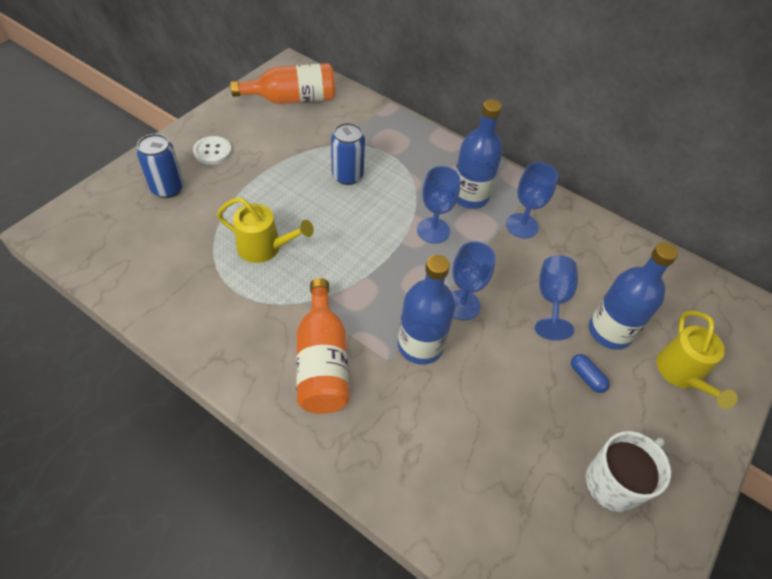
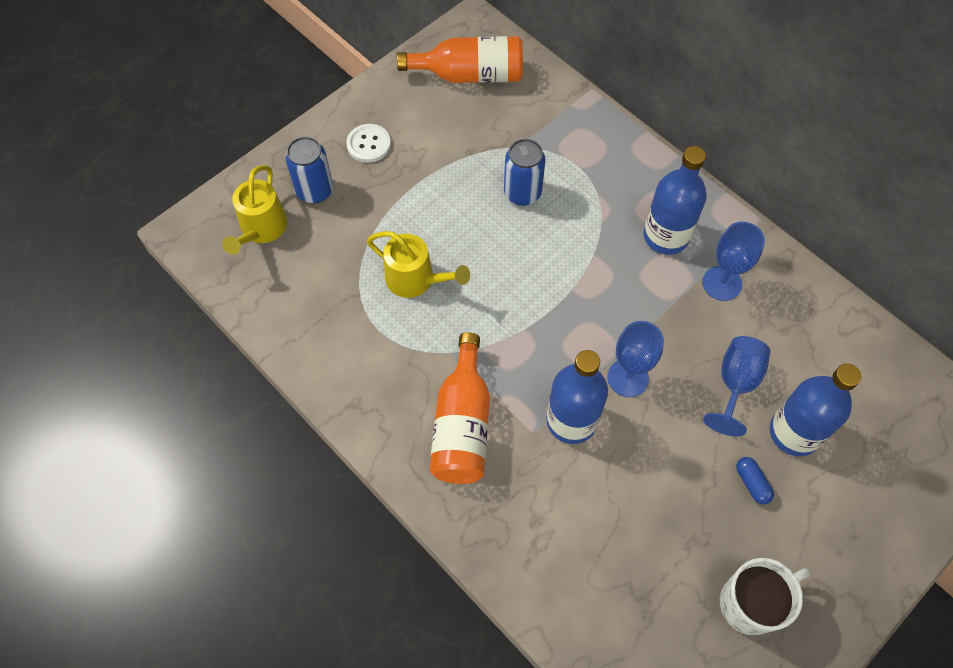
camera: 15 degrees right, 10 degrees up
blue goblet [417,166,461,243] -> none
yellow watering can [656,311,738,409] -> yellow watering can moved to [222,165,288,255]

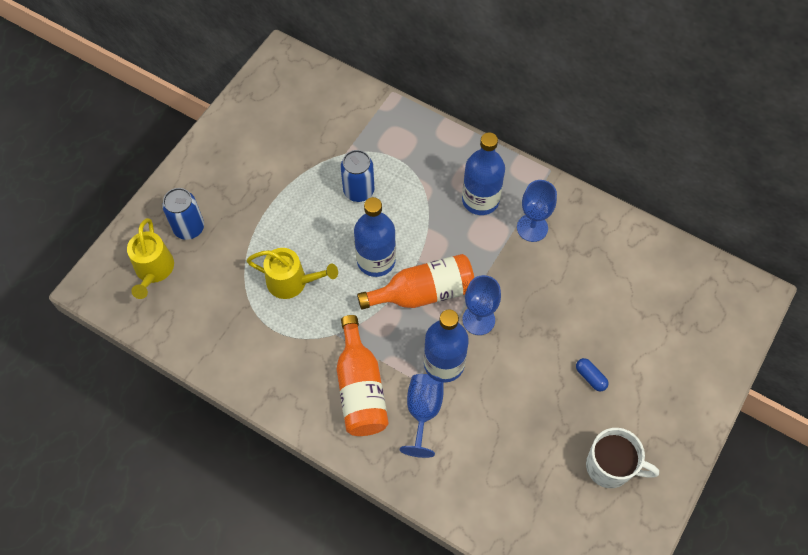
camera: 15 degrees left, 0 degrees up
white button [346,124,391,163] -> none
orange bottle [397,36,523,83] -> orange bottle moved to [357,254,474,310]
blue goblet [703,336,770,436] -> blue goblet moved to [400,374,443,458]
white mug [720,558,810,635] -> white mug turned 60 degrees clockwise [586,428,659,488]
blue bottle [770,364,861,456] -> blue bottle moved to [354,197,396,277]

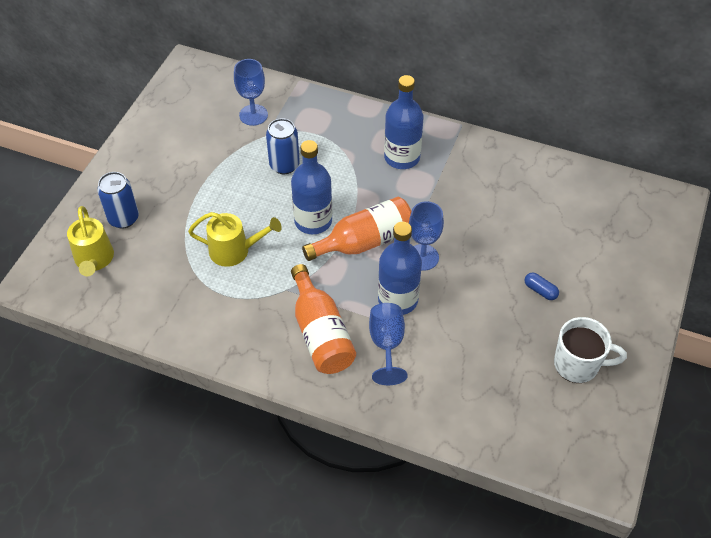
camera: 10 degrees left, 10 degrees down
blue goblet [517,180,557,242] -> blue goblet moved to [234,59,268,126]

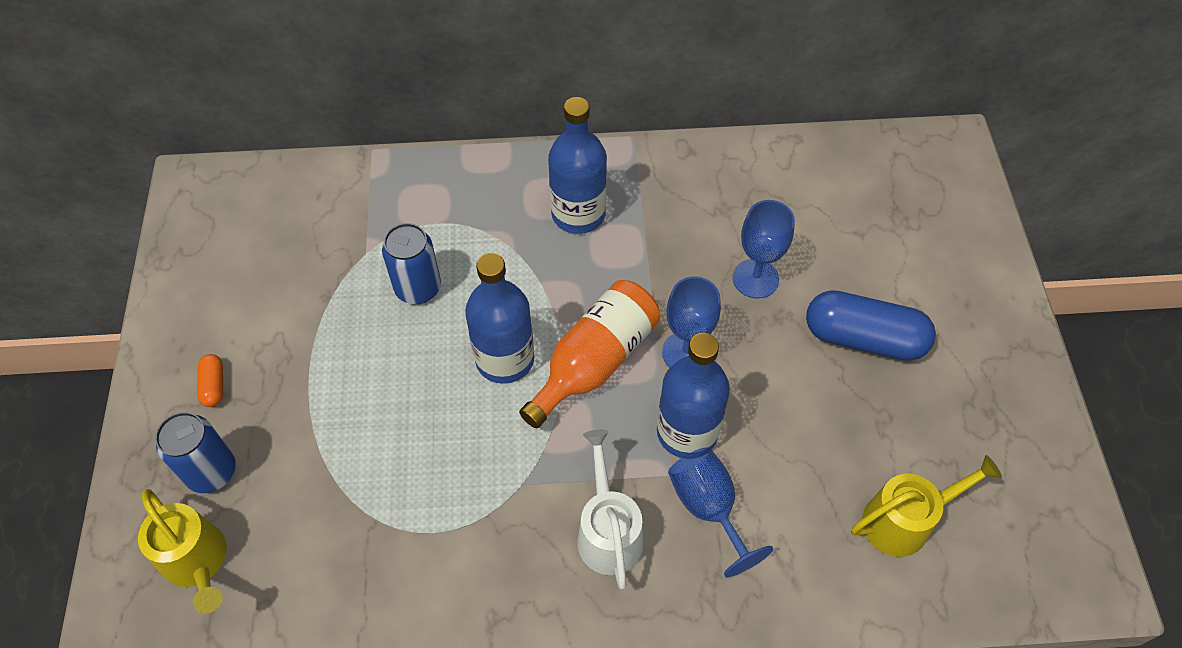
camera: 25 degrees left, 5 degrees up
yellow watering can [188,212,282,267] -> yellow watering can moved to [851,455,1002,557]
blue goblet [234,59,268,126] -> blue goblet moved to [733,200,795,299]
orange bottle [291,264,356,374] -> white watering can [577,429,644,590]
blue capsule [524,273,559,300] -> blue capsule [806,290,936,361], size x2.25
white mug [554,317,627,383] -> none
none -> orange capsule [197,354,223,407]

